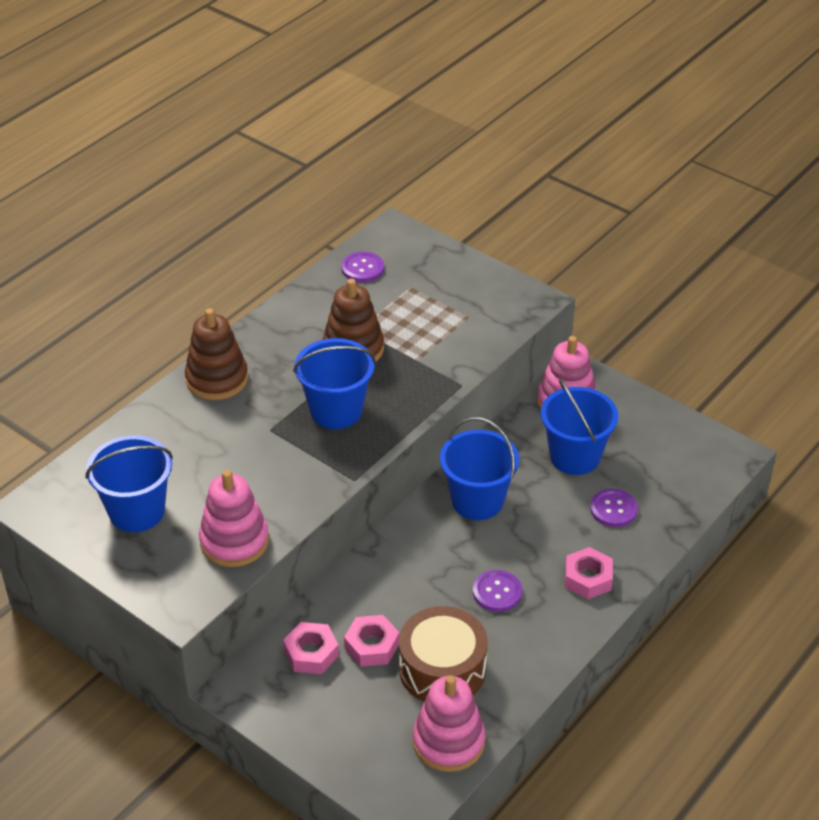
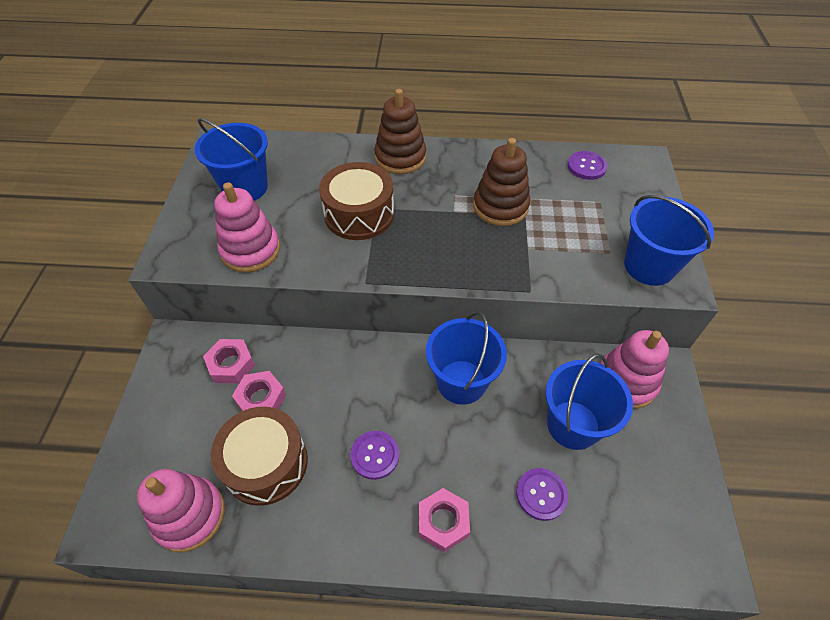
camera: 55 degrees right, 10 degrees up
blue bucket [293,338,376,429] -> blue bucket moved to [624,195,714,286]
none -> brown drum [319,162,394,240]

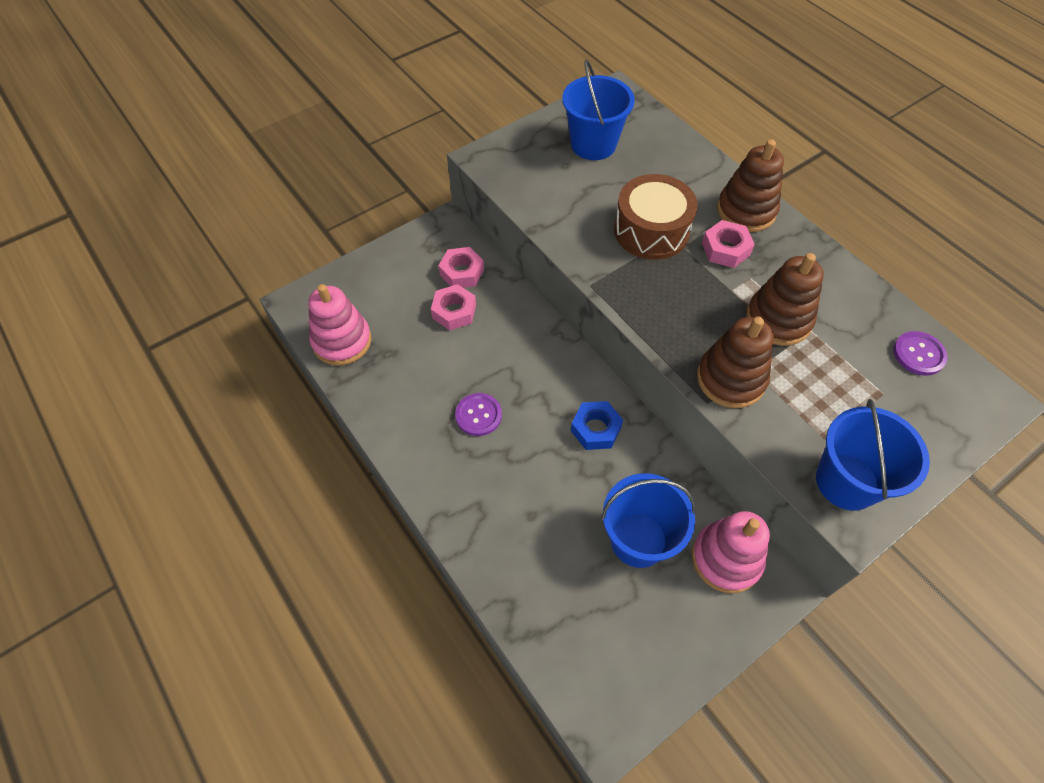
camera: 50 degrees right, 5 degrees up
brown drum [211,407,308,506] -> none
pink stacking toy [214,182,280,273] -> none
pink nut [419,488,470,552] -> pink nut moved to [702,220,755,268]
blue bucket [426,311,507,405] -> blue nut [571,401,623,450]
purple button [516,468,568,521] -> none
none -> brown stacking toy [697,317,774,408]

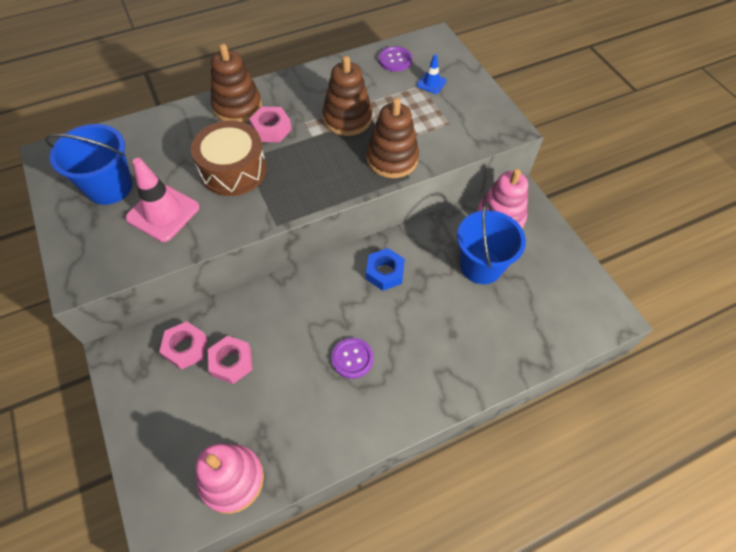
camera: 80 degrees left, 0 degrees up
blue bucket [816,399,930,511] -> none
none -> pink traffic cone [125,158,200,242]
none -> blue traffic cone [417,54,447,94]

